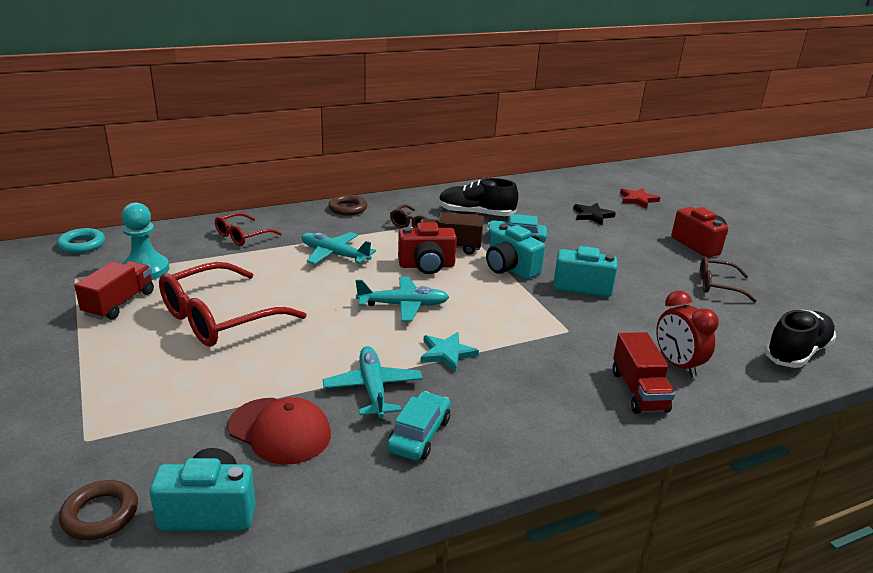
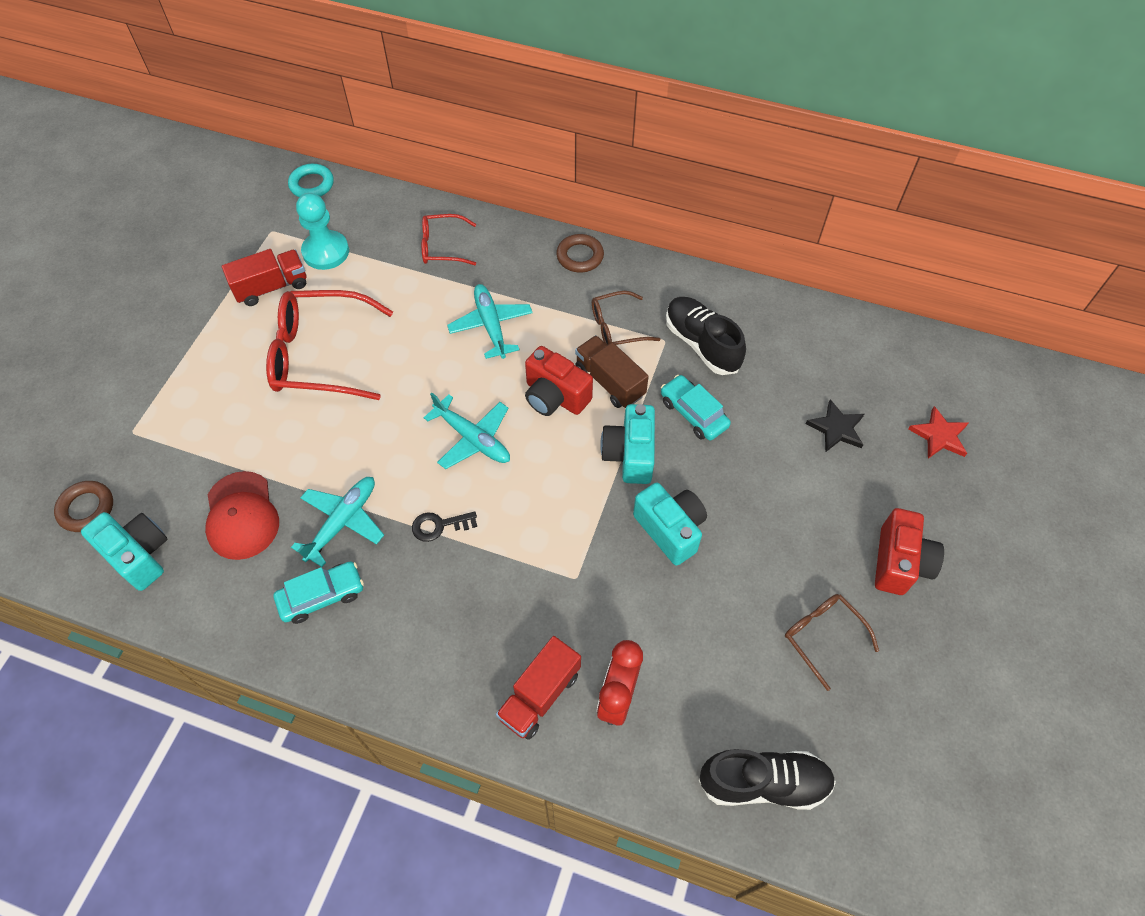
camera: 45 degrees right, 30 degrees up
turquoise star [420,332,479,372] -> black key [412,511,477,542]

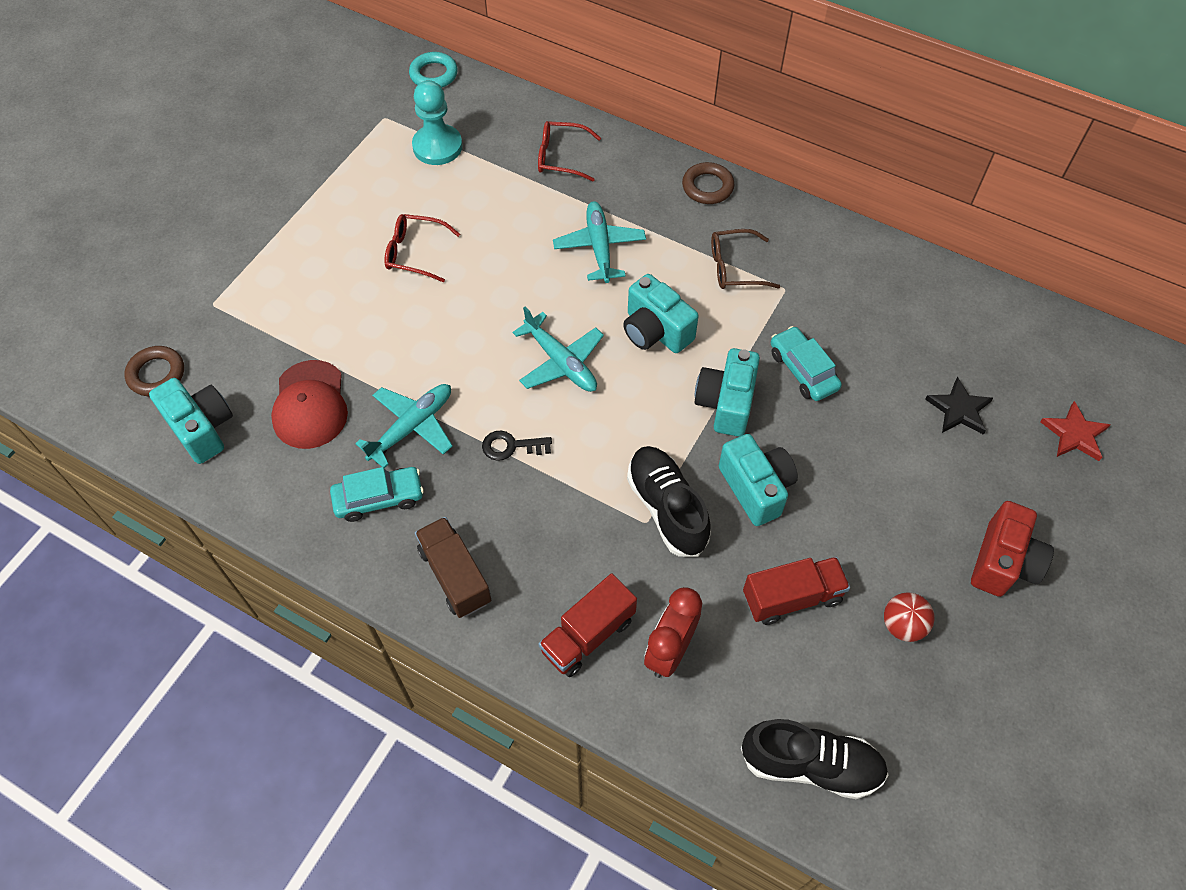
camera: 10 degrees right, 0 degrees up
red truck [222,249,306,306] -> red truck moved to [743,557,850,625]
red glasses [266,290,393,400] -> red glasses [384,214,460,282], size x0.54
red camera [525,346,593,416] -> turquoise camera [623,274,699,353]
brown truck [575,335,649,408] -> brown truck moved to [415,517,491,618]
black shoe [666,297,746,375] -> black shoe moved to [627,446,711,557]
brown glasses [785,594,879,691] -> red ball [884,592,935,642]

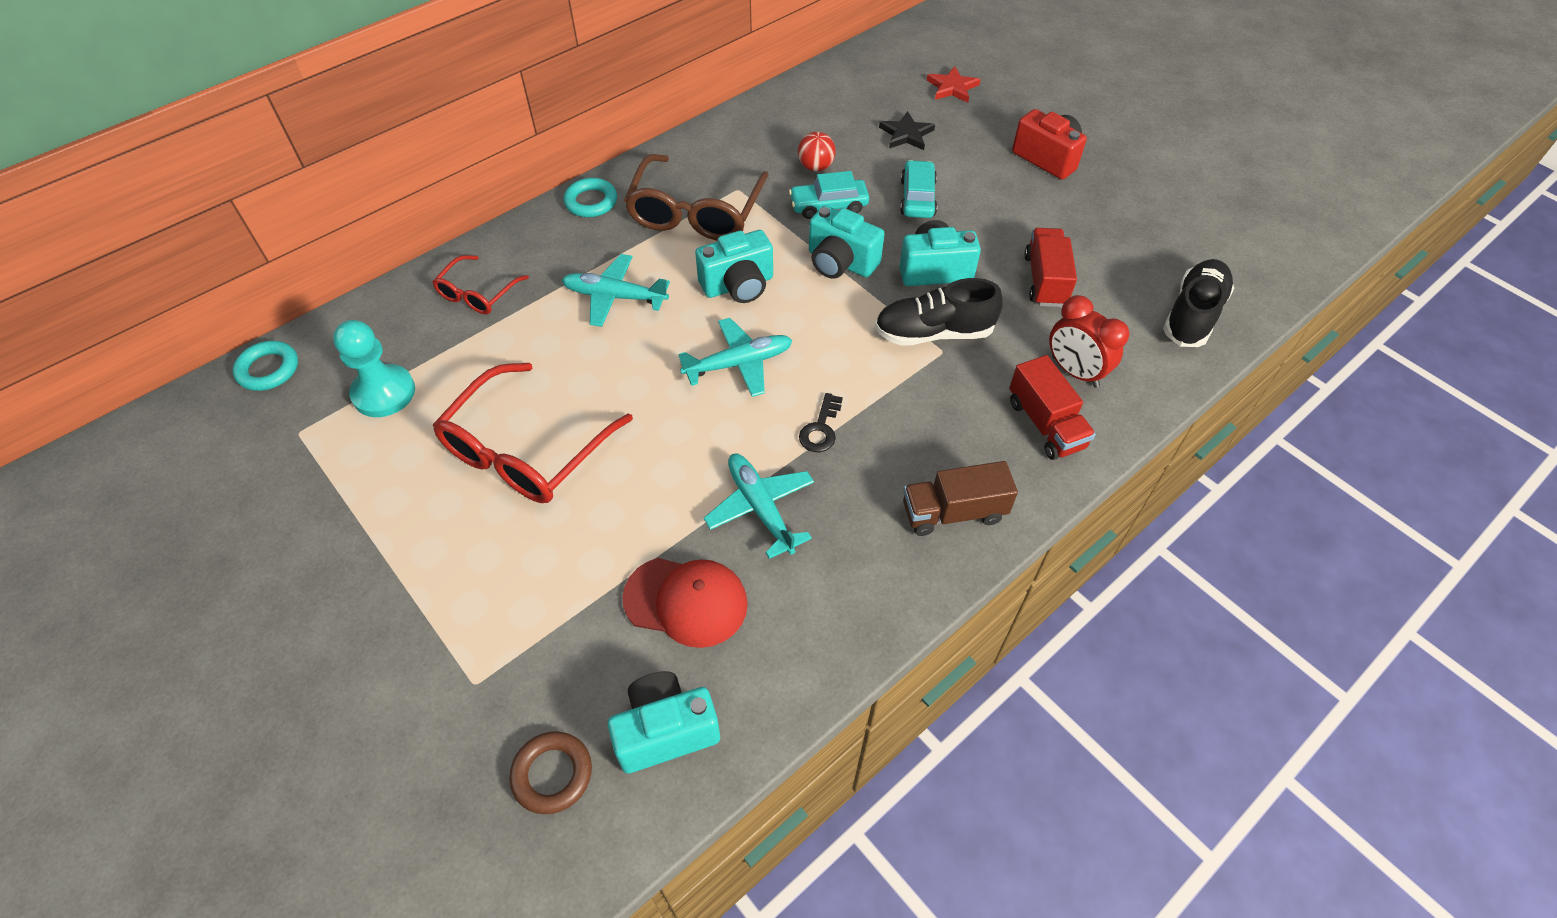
camera: 70 degrees left, 5 degrees down
turquoise car [330,467,424,522] -> turquoise car moved to [900,160,937,218]
red glasses [384,214,460,282] -> red glasses [432,363,633,503], size x1.85
brown ring [682,162,735,204] -> turquoise ring [564,178,617,217]
brown glasses [711,229,780,289] -> brown glasses [624,154,769,241], size x1.85
red ball [884,592,935,642] -> red ball moved to [798,132,835,171]

